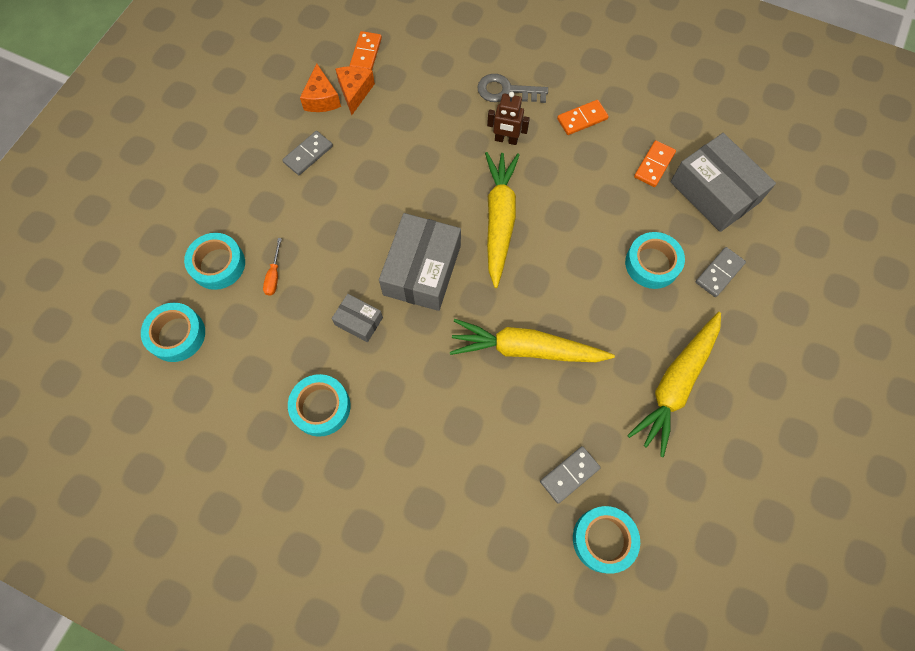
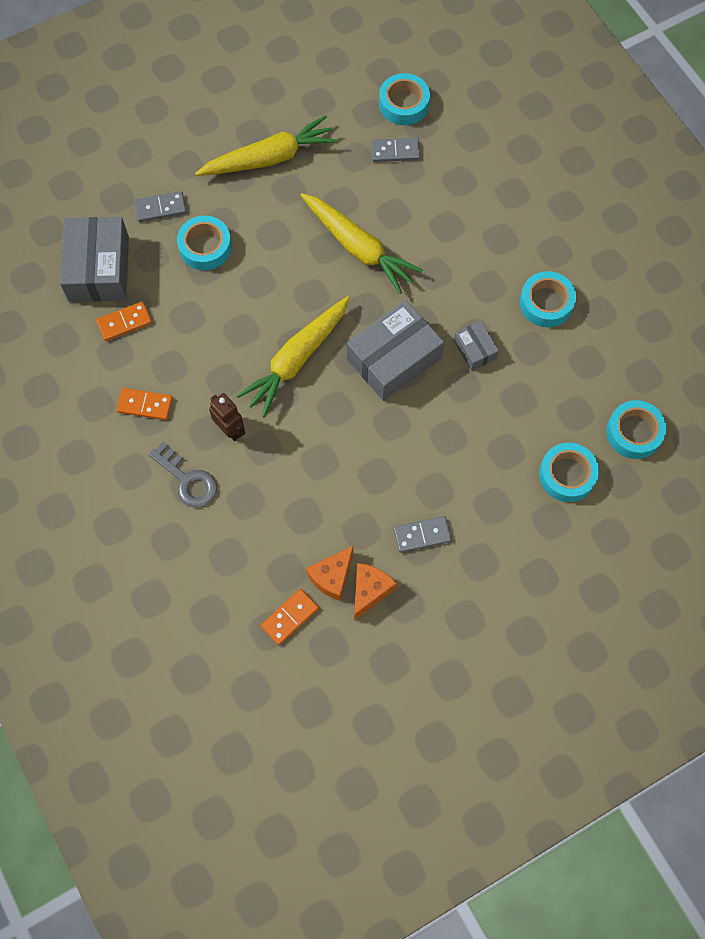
camera: 145 degrees left, 0 degrees up
orange screwdriver [263,238,282,296] -> none

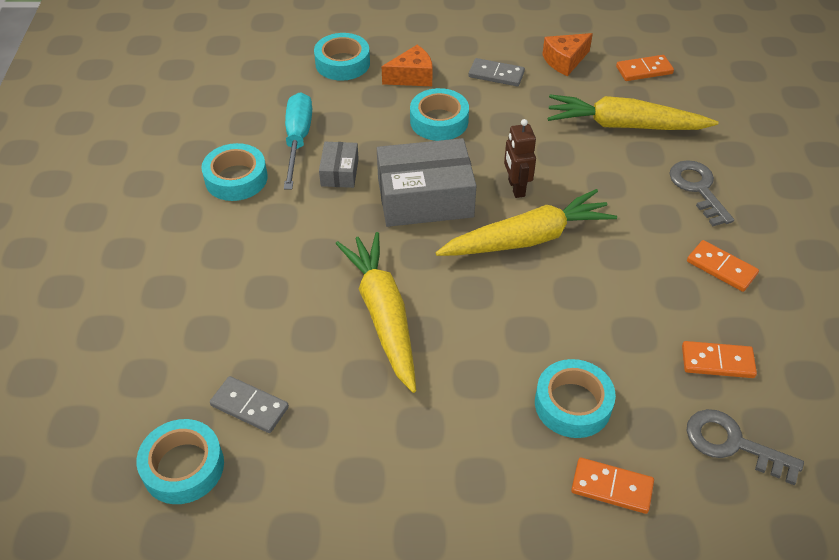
camera: 150 degrees left, 20 degrees down
grey box [60,217,129,302] -> grey key [687,409,804,485]
grey domino [135,191,187,222] -> orange domino [571,458,654,514]
yellow carrot [195,115,338,176] -> yellow carrot moved to [548,95,718,130]
brown robot [209,393,245,441] -> brown robot moved to [504,119,536,198]
orange cheese [306,546,354,601] -> orange cheese moved to [382,45,433,86]
turquoise tape [606,400,667,459] -> turquoise tape moved to [410,88,469,141]
none -> turquoise screwdriver [284,92,312,189]

